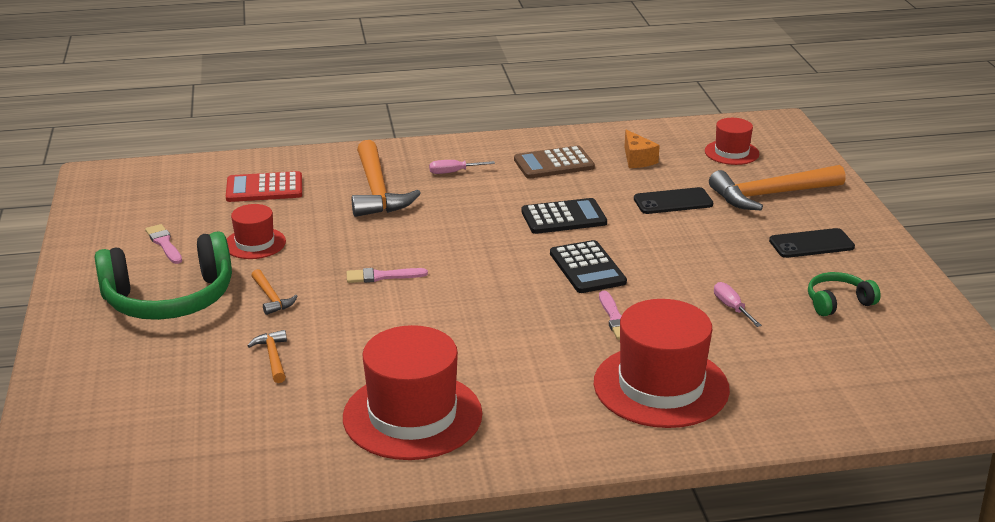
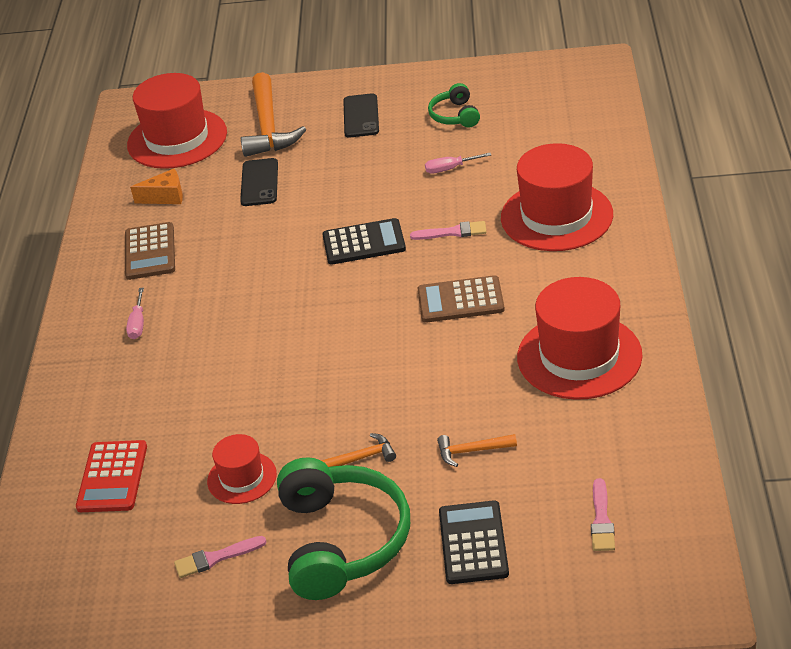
camera: 75 degrees left, 10 degrees up
pink brush [346,268,428,283] -> pink brush moved to [591,478,615,551]
orange hammer [352,140,421,217] -> none
black calculator [521,198,607,234] -> black calculator moved to [439,500,509,584]
red hat [705,118,759,165] -> red hat [127,73,227,169], size x1.87
none -> brown calculator [417,275,505,323]

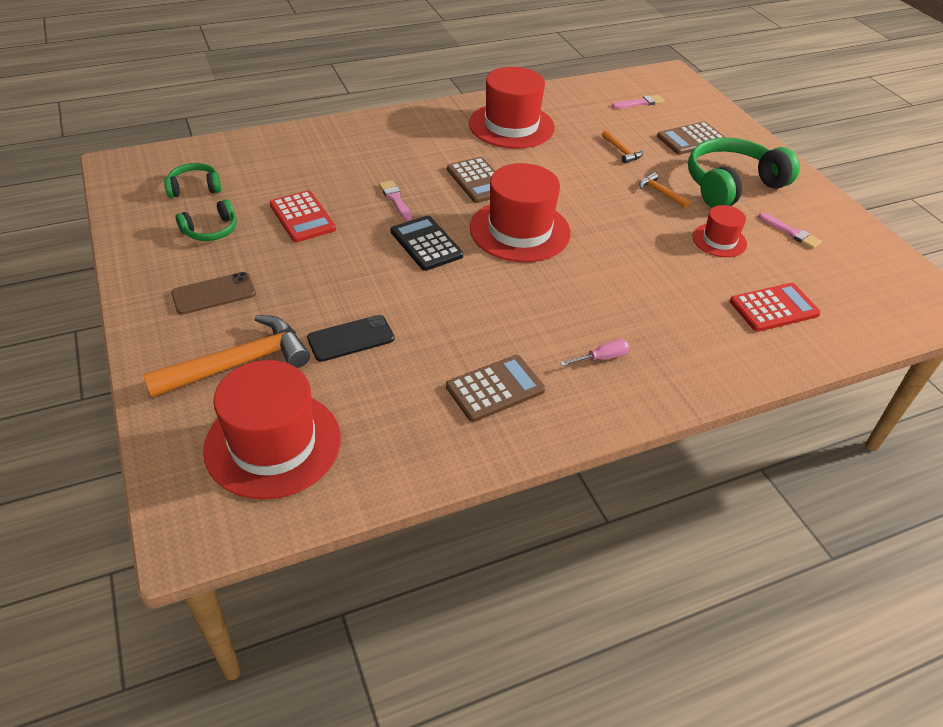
camera: 120 degrees left, 5 degrees up
orange cheese [130,169,183,204] -> none
black phone [343,93,379,138] -> brown phone [171,272,256,315]
pink screwdriver [425,153,491,174] -> red calculator [269,190,336,242]
black calculator [439,500,509,584] -> brown calculator [657,122,726,155]
red hat [501,143,613,251] -> red hat moved to [470,163,571,262]
none -> green headphones [164,163,221,198]

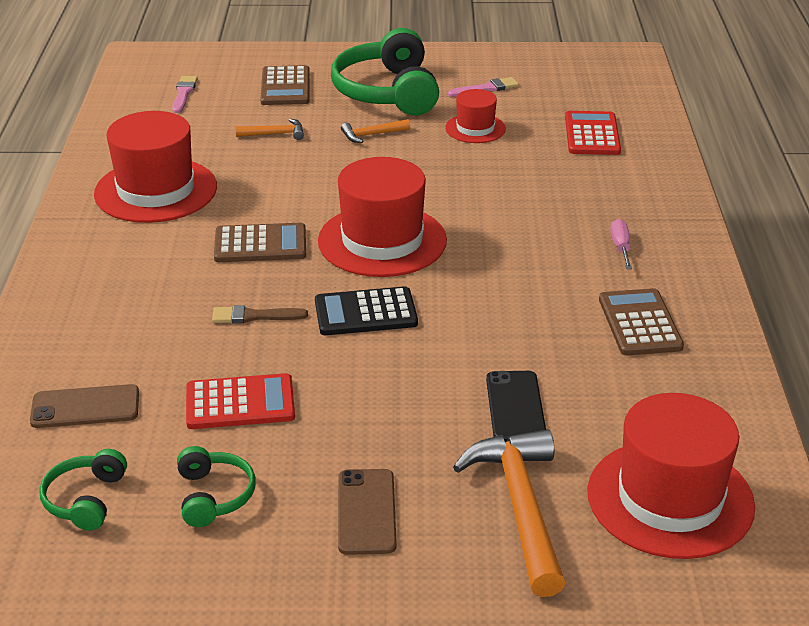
camera: 65 degrees left, 10 degrees down
pink brush [379,180,412,221] -> brown brush [212,305,308,323]
none -> brown phone [30,384,139,428]

